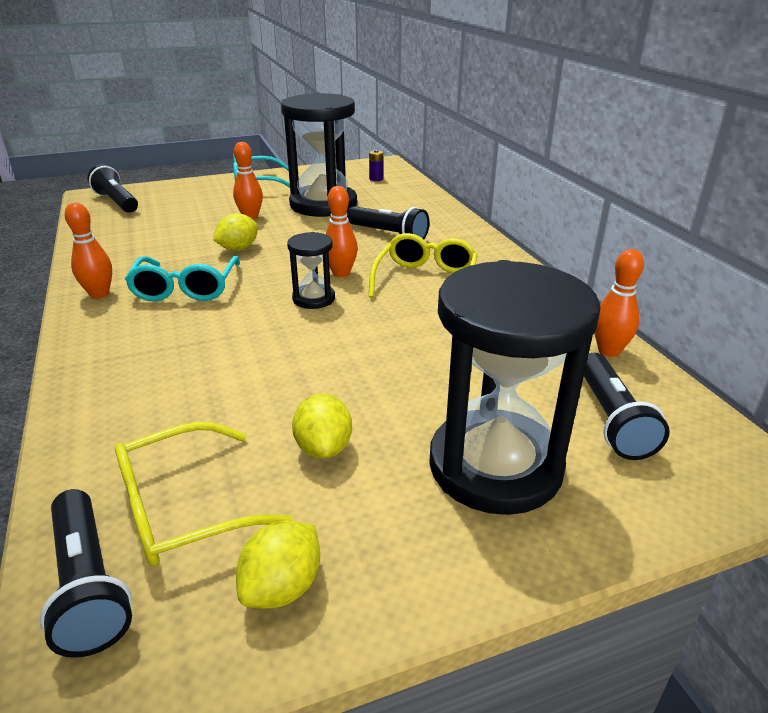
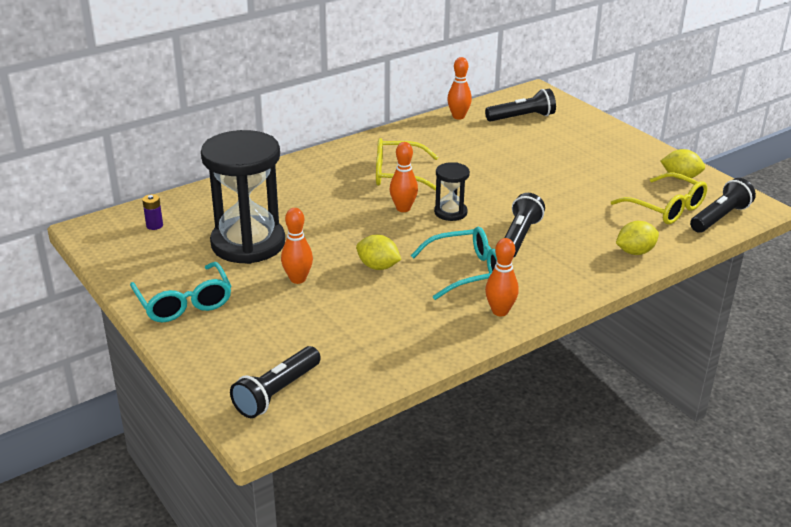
camera: 105 degrees left, 0 degrees up
yellow lemon [292,394,352,458] -> yellow lemon moved to [616,221,659,255]
black flashlight [347,206,429,239] -> black flashlight moved to [504,193,545,258]
black hourglass [429,260,601,515] -> none

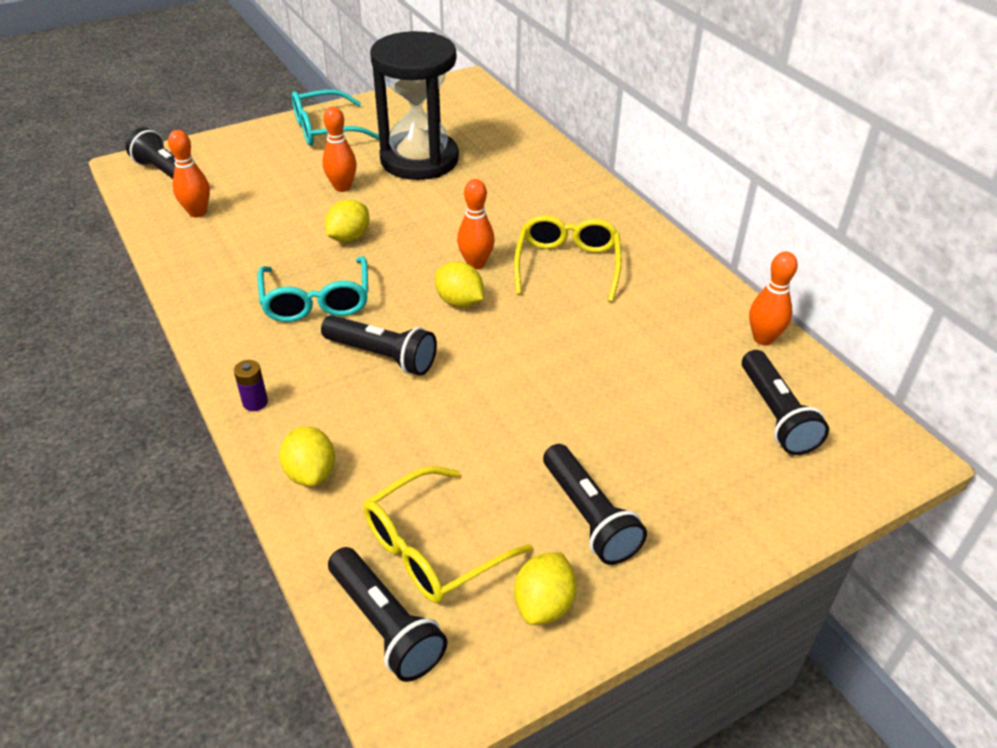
camera: 95 degrees right, 10 degrees up
purple battery [142,194,163,230] -> purple battery moved to [234,360,268,411]
black hourglass [434,162,470,221] -> yellow lemon [435,262,484,307]
orange bowling pin [485,238,519,316] -> orange bowling pin moved to [168,130,210,217]
none -> black flashlight [543,444,647,565]

